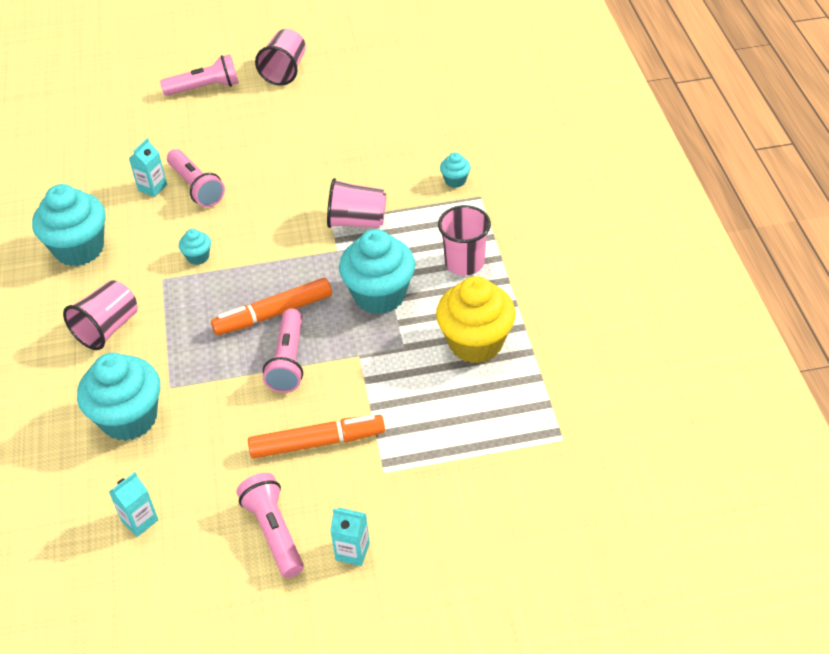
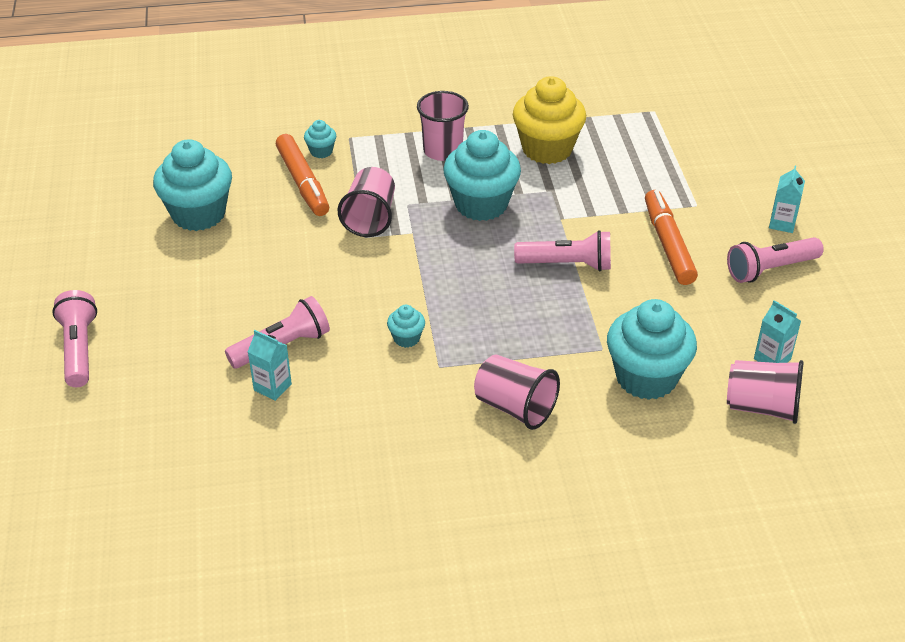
camera: 90 degrees left, 5 degrees down
turquoise cupcake [32,184,106,266] -> turquoise cupcake moved to [153,139,232,231]
orange marker [211,278,332,335] -> orange marker moved to [276,134,329,216]
pink cup [255,29,306,86] -> pink cup moved to [727,360,804,424]

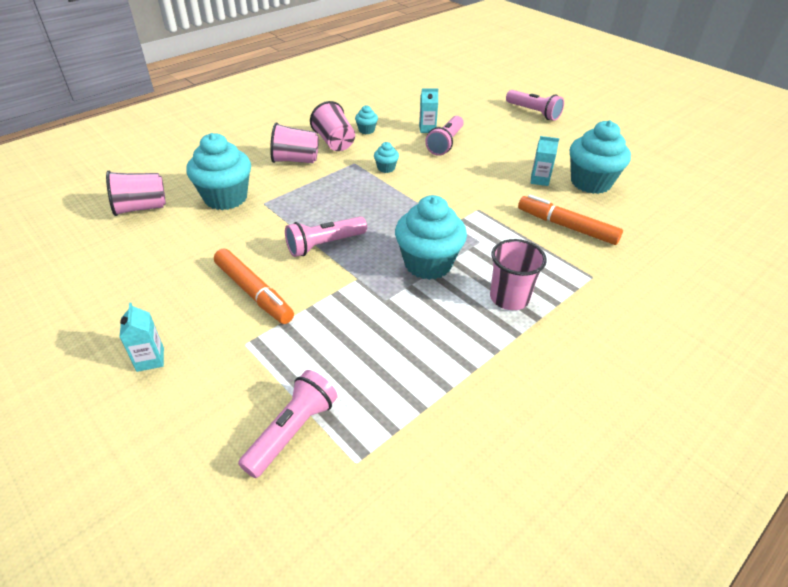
camera: 145 degrees right, 0 degrees up
turquoise cupcake [304,120,336,158] -> turquoise cupcake moved to [355,105,378,134]
pink cup [338,167,395,237] -> pink cup moved to [310,101,355,151]
yellow cupcake [513,76,586,164] -> none
pink flashlight [727,237,824,283] -> pink flashlight moved to [238,370,338,478]
turquoise carton [754,300,801,363] -> turquoise carton moved to [531,136,559,186]

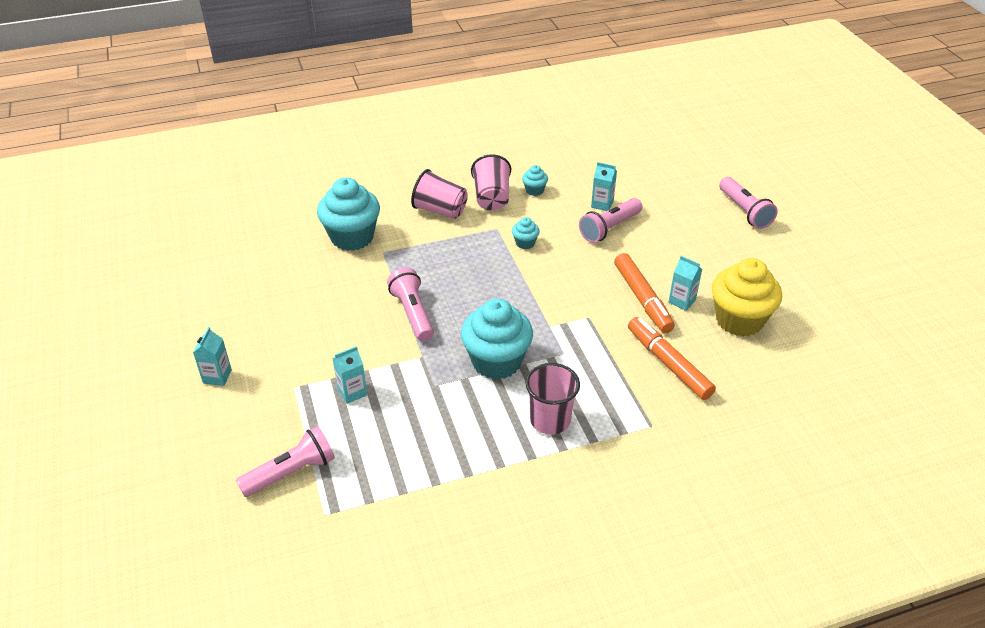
camera: 25 degrees right, 0 degrees up
pink cup [106,171,166,216] -> none
orange marker [214,249,294,324] -> orange marker moved to [614,253,675,333]
pink flashlight [285,216,367,257] -> pink flashlight turned 75 degrees clockwise [387,268,434,341]
turquoise cupcake [570,120,631,194] -> yellow cupcake [712,258,782,337]
none -> turquoise carton [332,346,367,404]

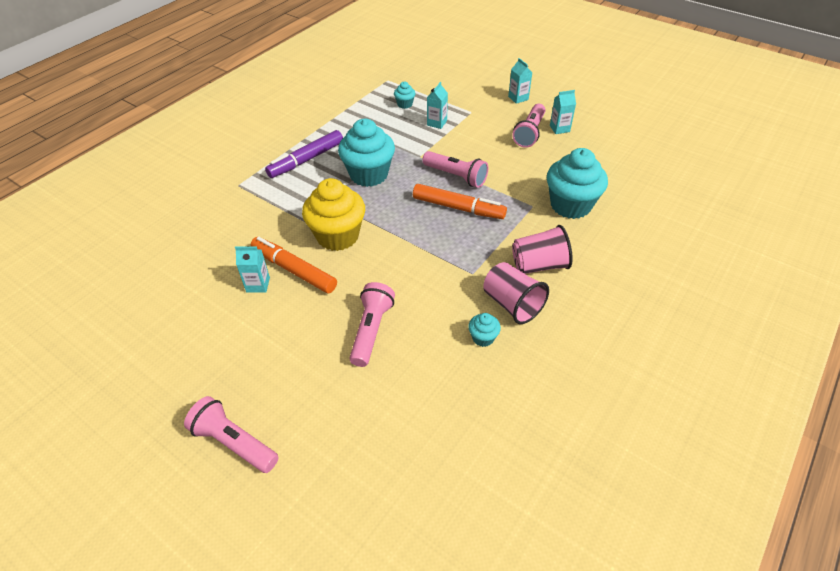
camera: 145 degrees right, 5 degrees up
pink flashlight [236,426,335,497] -> pink flashlight moved to [512,104,546,148]
turquoise cupcake [512,217,540,249] -> turquoise cupcake moved to [394,82,415,109]
pink cup [525,363,580,435] -> purple marker [265,130,343,178]
turquoise carton [591,162,617,211] -> turquoise carton moved to [550,90,576,134]
orange marker [628,317,716,400] -> orange marker moved to [413,184,507,219]
yellow cupcake [712,258,782,337] -> yellow cupcake moved to [302,178,365,251]

